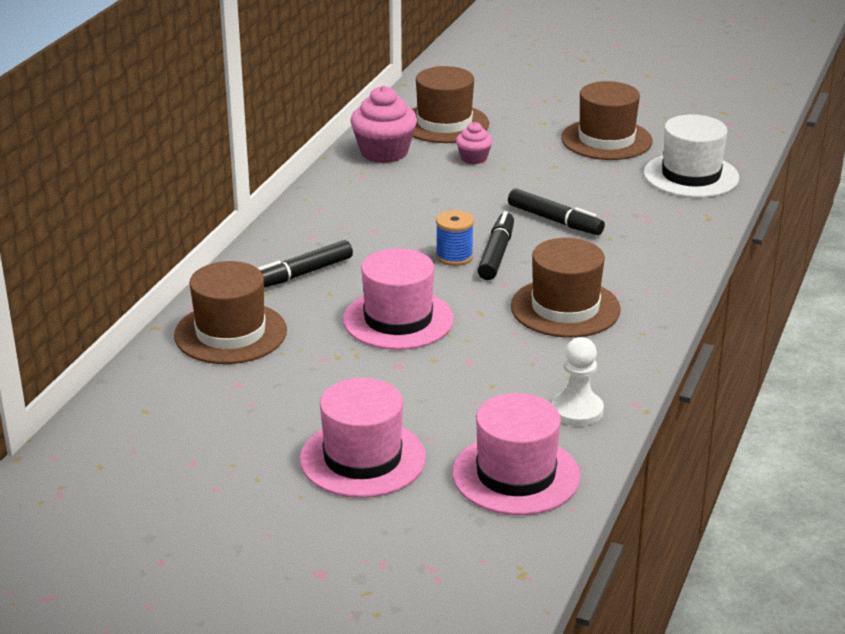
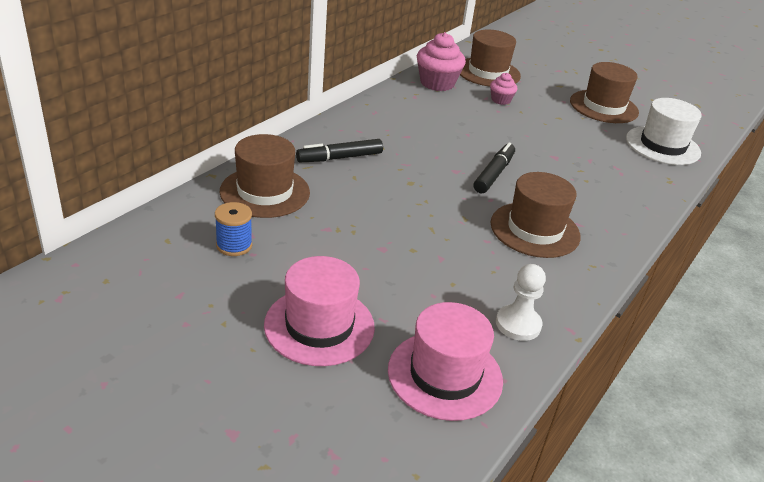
camera: 10 degrees right, 5 degrees up
pink hat [343,248,454,350] -> none
blue spool [436,210,474,266] -> blue spool moved to [215,202,252,256]
black marker [508,188,605,235] -> none

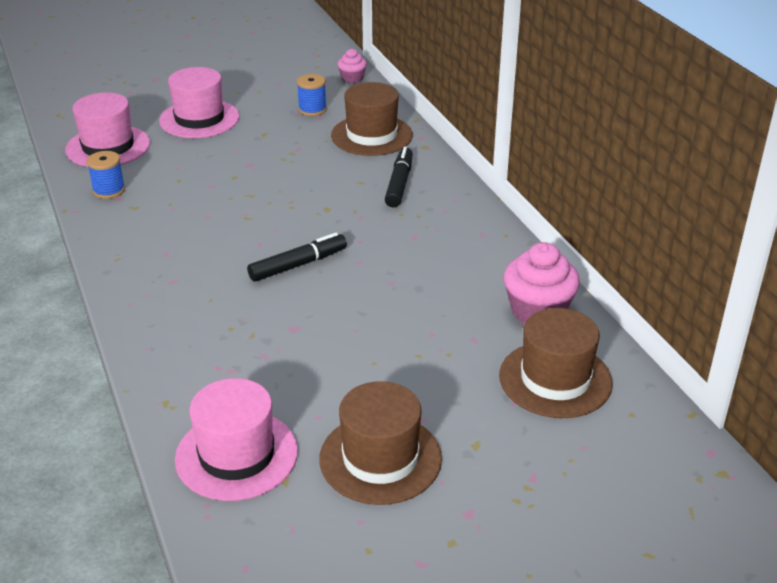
camera: 125 degrees right, 0 degrees up
black marker [474,142,515,194] -> black marker turned 90 degrees counterclockwise [247,232,347,282]
pink cupcake [490,73,517,105] -> pink cupcake moved to [338,49,367,83]
brown hat [491,172,580,258] -> none
white pawn [496,264,546,341] -> blue spool [87,151,125,199]
white hat [626,98,702,165] -> pink hat [175,378,298,501]

